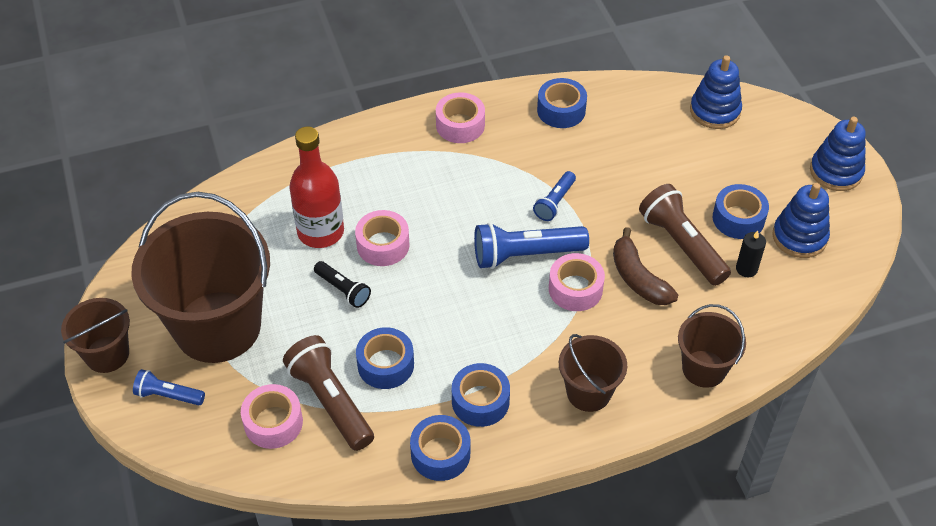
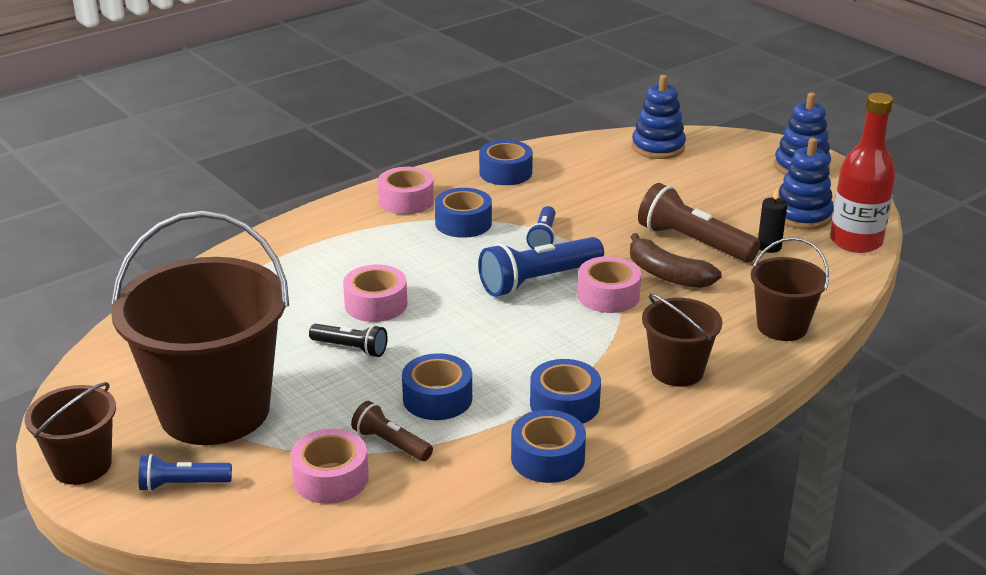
camera: 20 degrees left, 20 degrees down
brown flashlight [283,335,374,451] -> brown flashlight [351,401,433,461], size x0.57
red bottle [289,126,344,248] -> red bottle moved to [830,93,896,253]
blue tape [713,184,769,239] -> blue tape moved to [435,188,492,238]

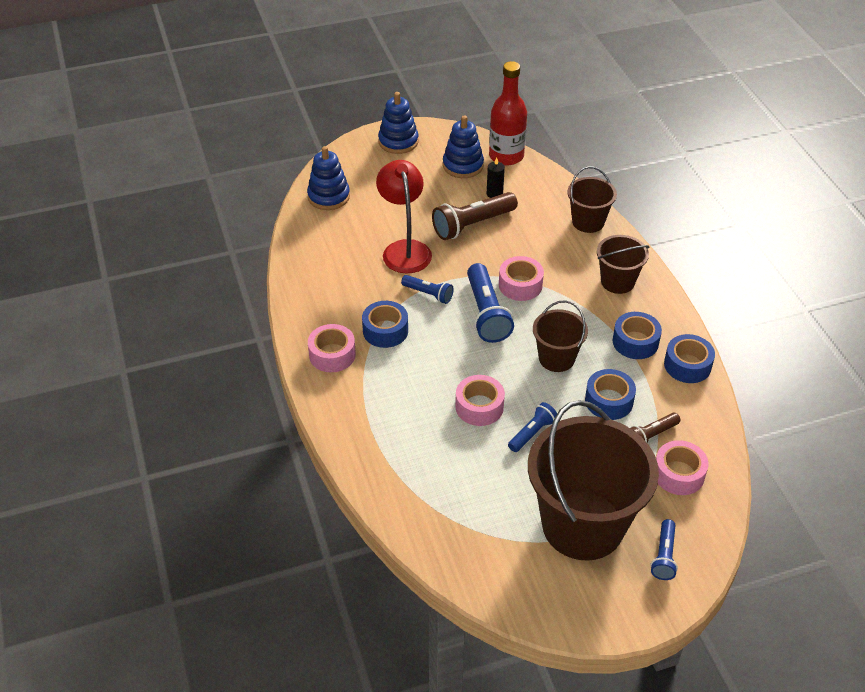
camera: 70 degrees left, 15 degrees up
brown bucket [25,382,116,485] -> brown bucket moved to [533,300,588,372]
black flashlight [309,324,388,357] -> blue flashlight [508,402,557,452]
blue tape [479,140,533,185] -> none
brown banana [630,233,722,288] -> none
none -> red lamp [376,160,432,274]

